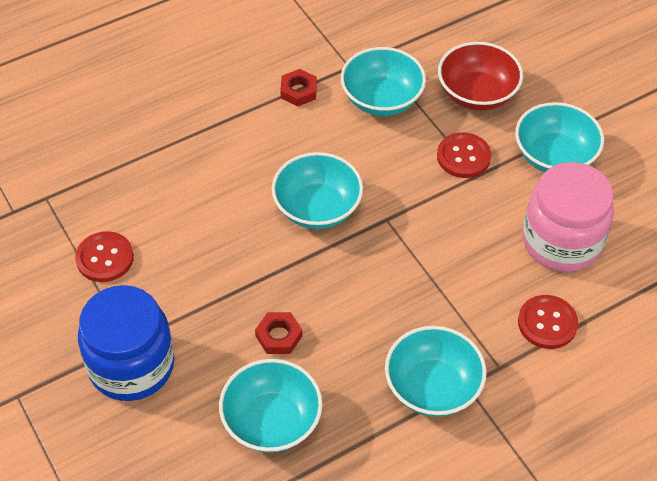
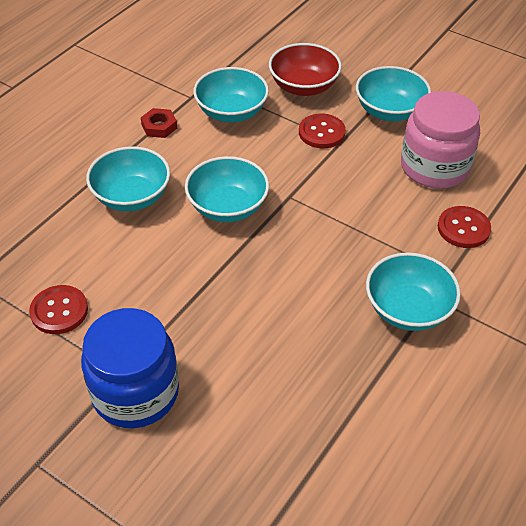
camera: 25 degrees left, 5 degrees down
turquoise bowl [219,359,323,453] -> turquoise bowl moved to [86,146,170,211]
red nut [255,312,302,354] -> none

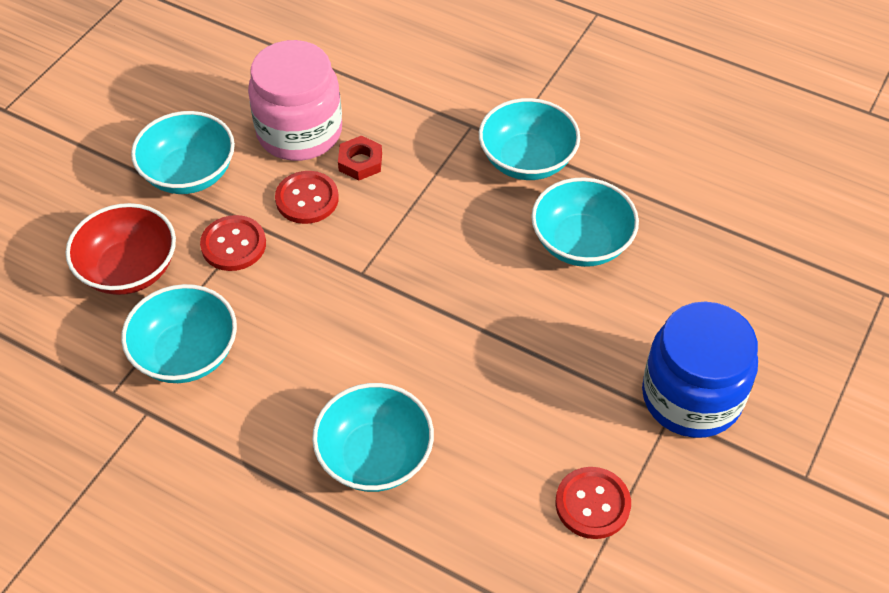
camera: 95 degrees left, 5 degrees up
red nut [141,108,177,138] -> red nut moved to [338,136,382,181]
turquoise bowl [185,156,269,222] -> turquoise bowl moved to [531,177,639,267]
red button [438,206,491,248] -> red button moved to [275,171,339,224]

